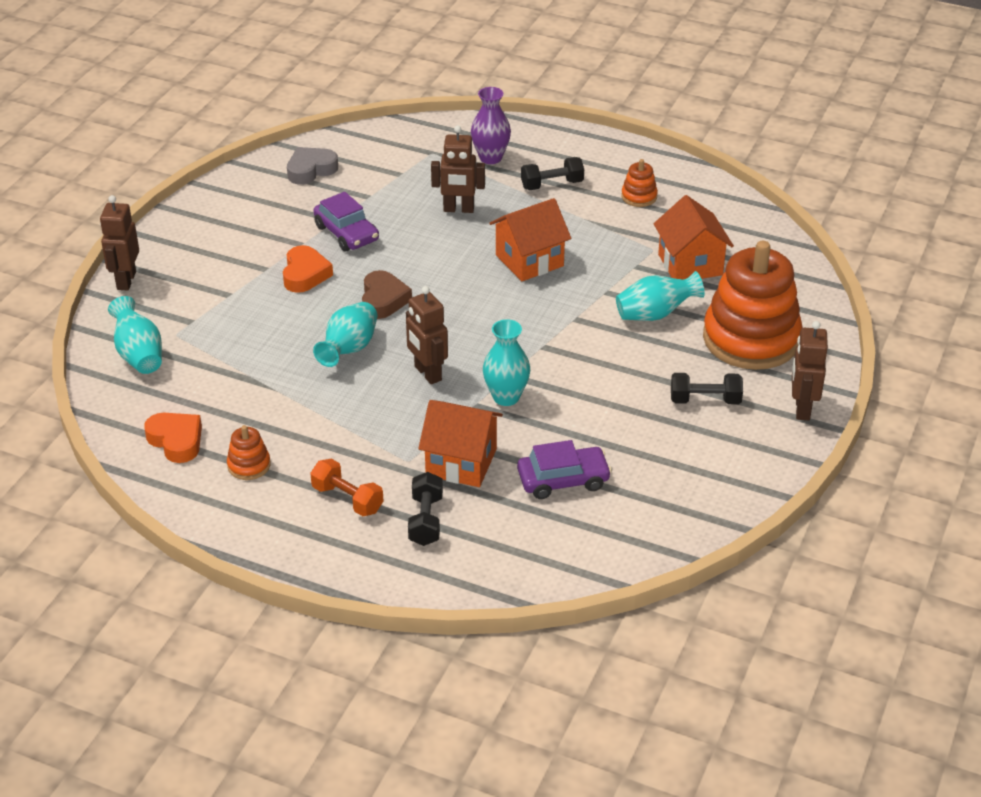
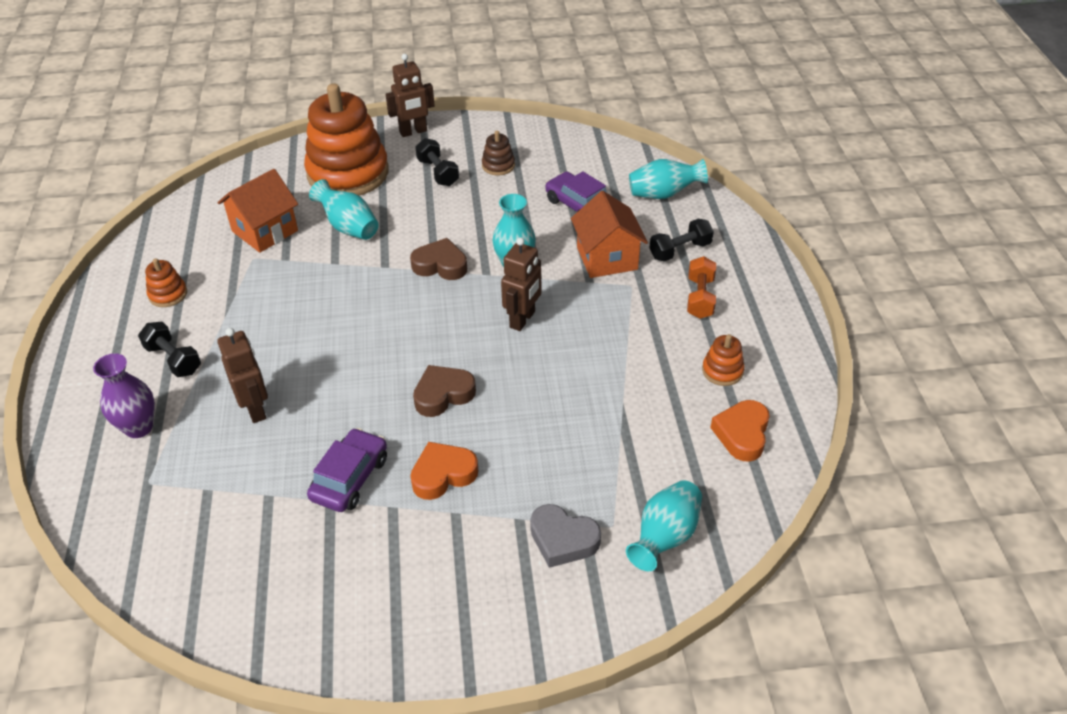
camera: 120 degrees left, 5 degrees up
brown robot [100,195,139,291] -> none
grey heart [287,147,338,185] -> grey heart moved to [530,504,601,568]
turquoise vase [313,302,378,367] -> turquoise vase moved to [629,159,708,199]
orange house [489,198,571,281] -> none
none -> brown heart [410,238,467,280]
none -> brown stacking toy [482,131,515,176]

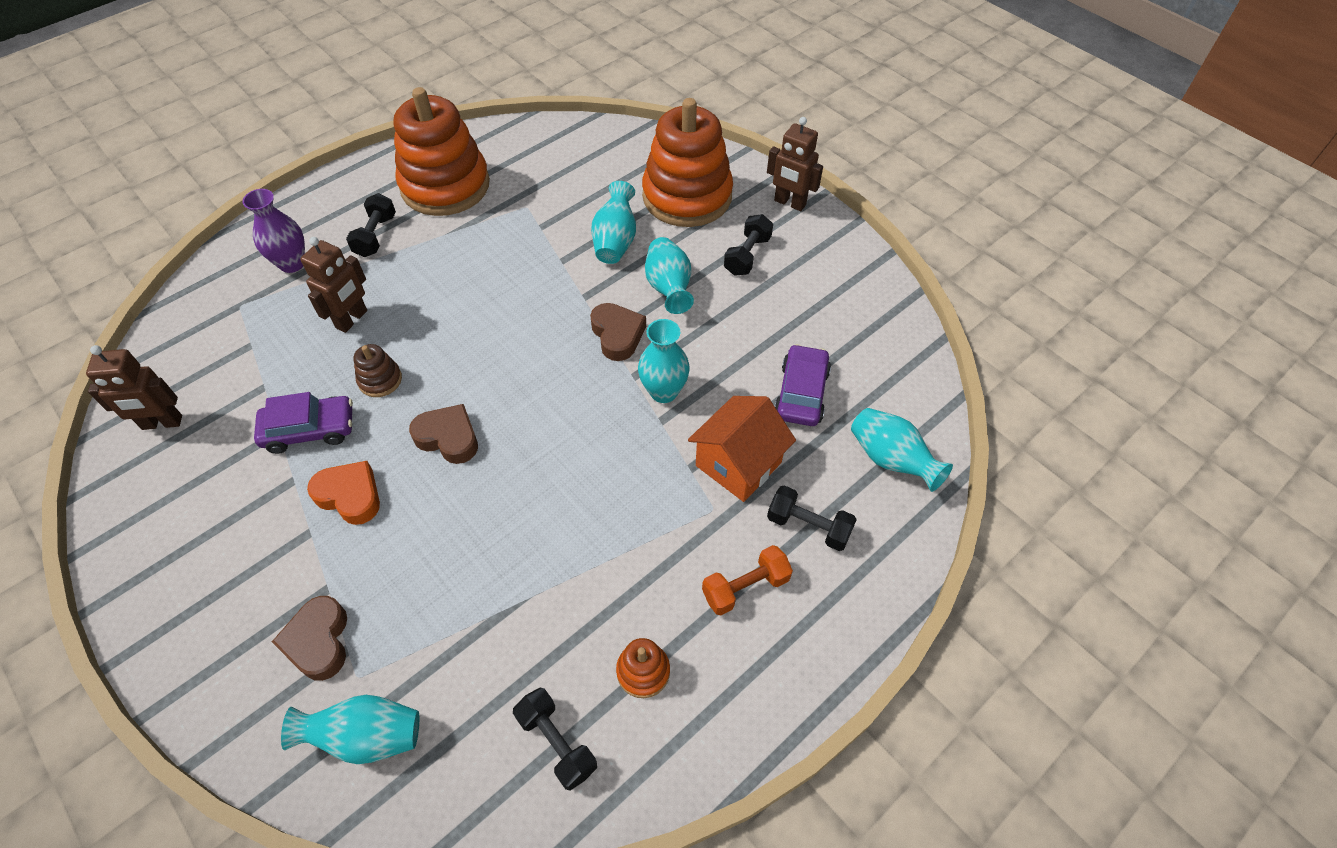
camera: 55 degrees right, 10 degrees up
orange stacking toy [145,258,187,307] -> orange stacking toy [394,87,490,216], size x2.44
orange house [217,169,298,253] -> none
brown stacking toy [482,131,515,176] -> brown stacking toy moved to [354,344,402,397]
brown robot [501,237,541,331] -> brown robot moved to [86,345,182,430]
grey heart [530,504,601,568] -> brown heart [272,596,347,681]
orange heart [710,400,770,462] -> black dumbbell [513,688,597,791]
none -> turquoise vase [645,237,694,314]

